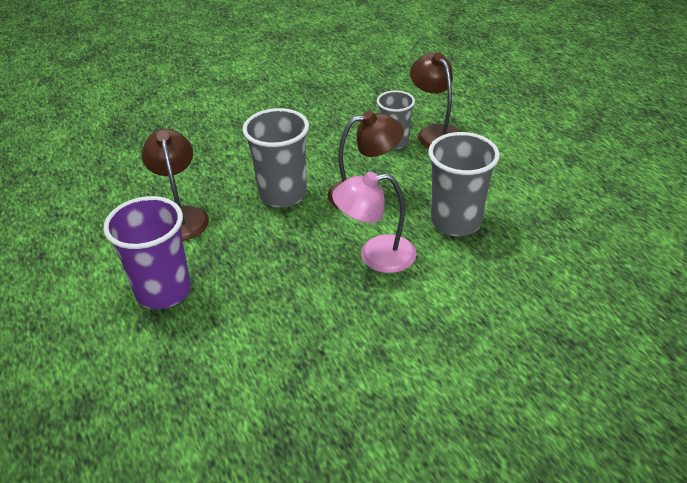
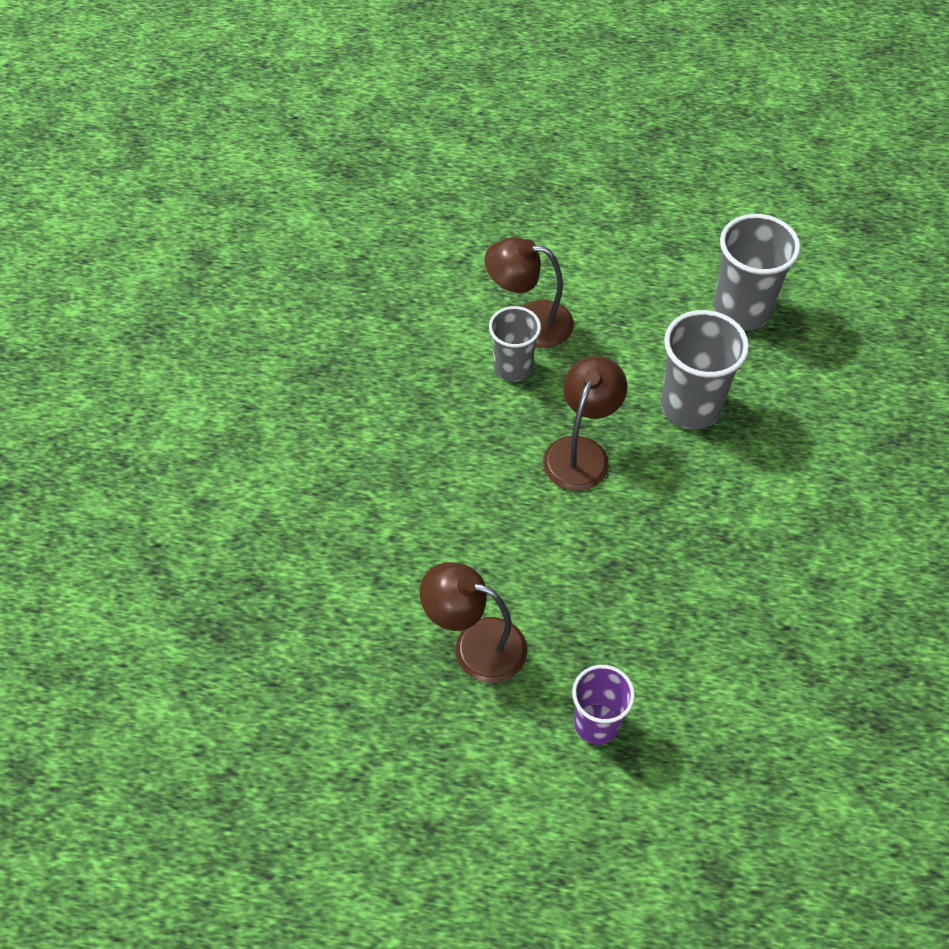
camera: 55 degrees left, 15 degrees up
purple cup [103,196,191,309] -> purple cup [572,665,635,745], size x0.65
grey cup [243,108,309,207] -> grey cup moved to [713,214,801,331]
pink lamp [332,172,417,273] -> none

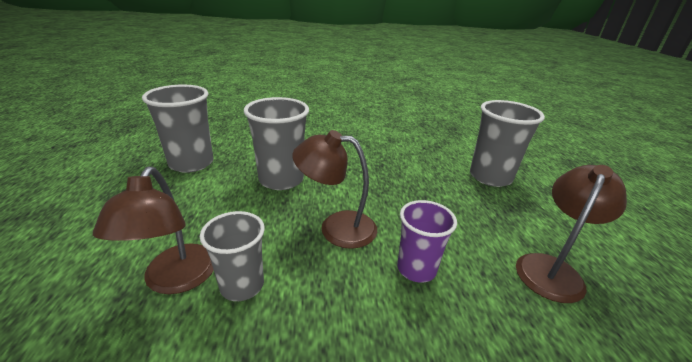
camera: 105 degrees left, 25 degrees down
brown lamp [420,562,527,683] -> brown lamp turned 150 degrees counterclockwise [516,165,627,303]
purple cup [572,665,635,745] -> purple cup moved to [397,200,457,283]
none -> grey cup [470,100,545,187]

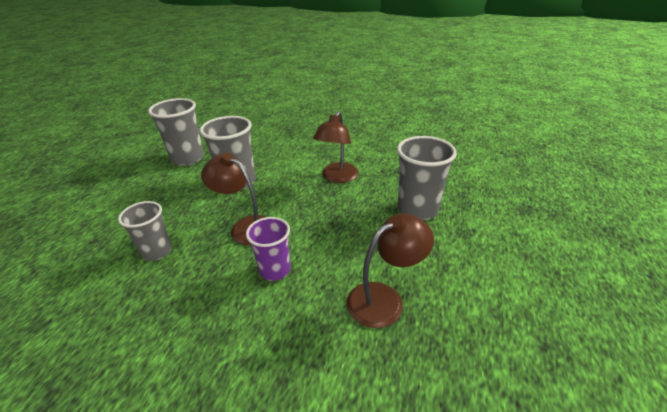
camera: 25 degrees right, 5 degrees up
brown lamp [93,167,214,294] -> brown lamp moved to [313,111,358,183]

